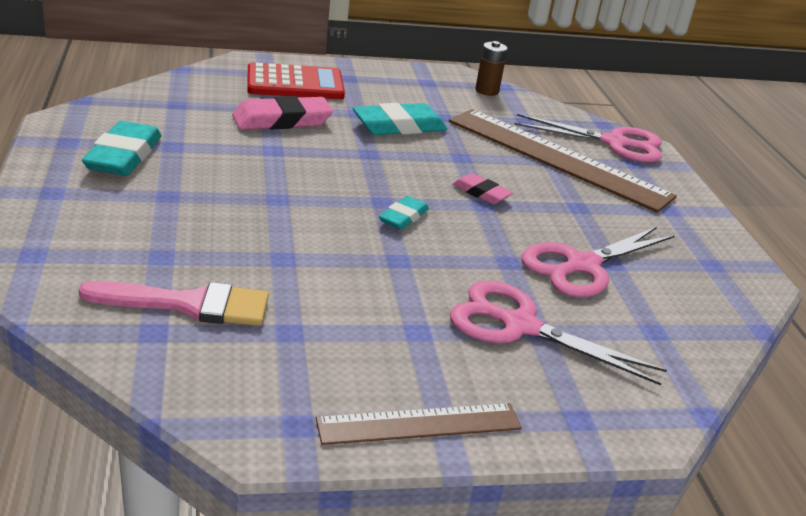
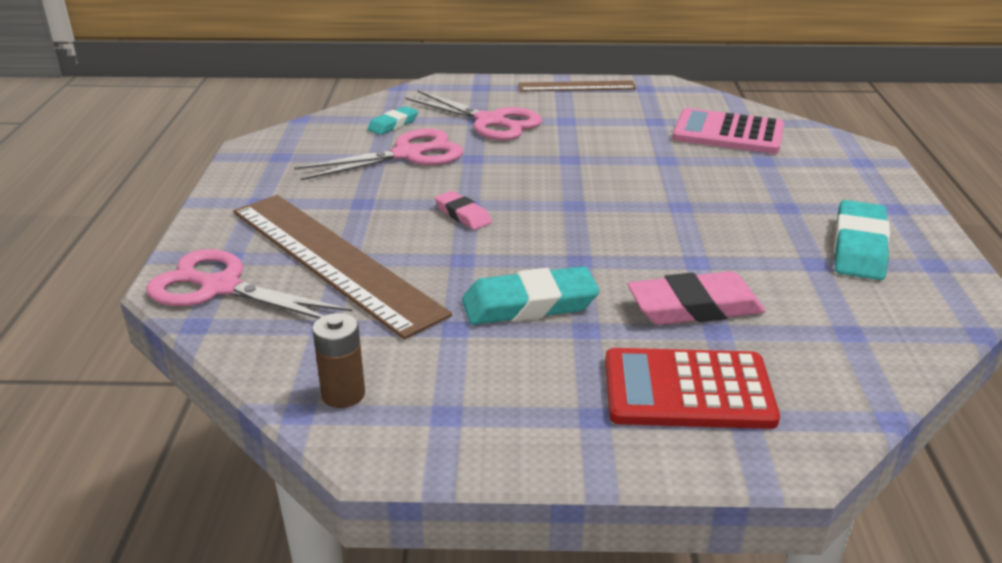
camera: 165 degrees left, 0 degrees up
pink brush [79,281,269,326] -> pink calculator [672,108,784,154]
turquoise eraser [379,196,429,230] -> turquoise eraser moved to [367,106,418,135]

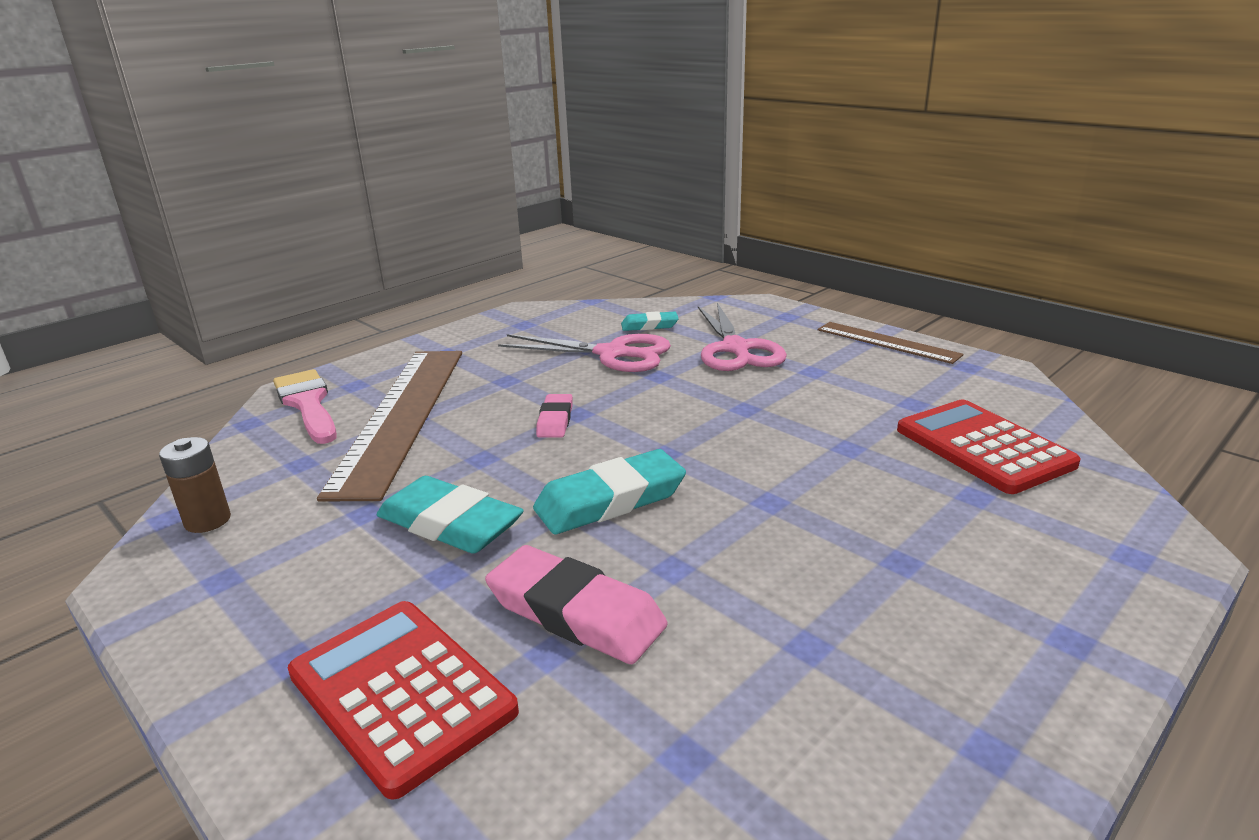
camera: 45 degrees right, 5 degrees down
pink scissors [146,249,352,319] -> pink brush [273,369,337,444]
pink calculator [672,108,784,154] -> red calculator [897,399,1081,494]
turquoise eraser [834,200,890,280] -> turquoise eraser moved to [533,449,686,534]

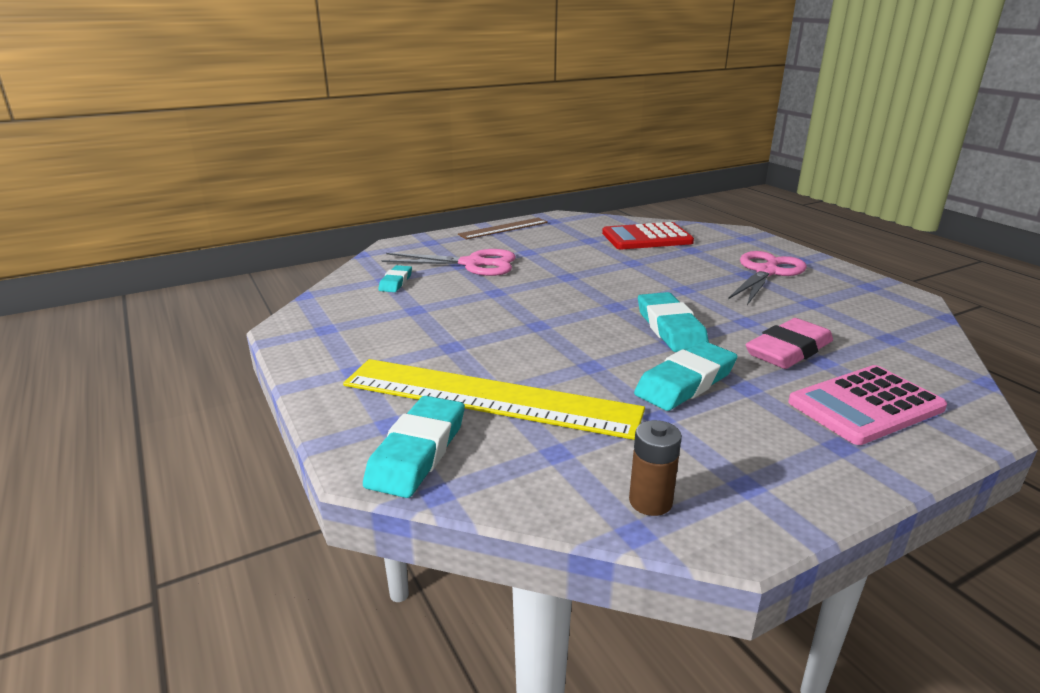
camera: 75 degrees left, 0 degrees up
pink brush [273,369,337,444] -> turquoise eraser [363,396,465,498]
red calculator [288,601,519,800] -> pink calculator [788,365,947,445]
brown ruler [317,351,462,502] -> yellow ruler [343,359,645,440]
pink scissors [498,334,671,372] -> pink scissors moved to [728,251,807,305]
pink eraser [536,394,573,438] -> none

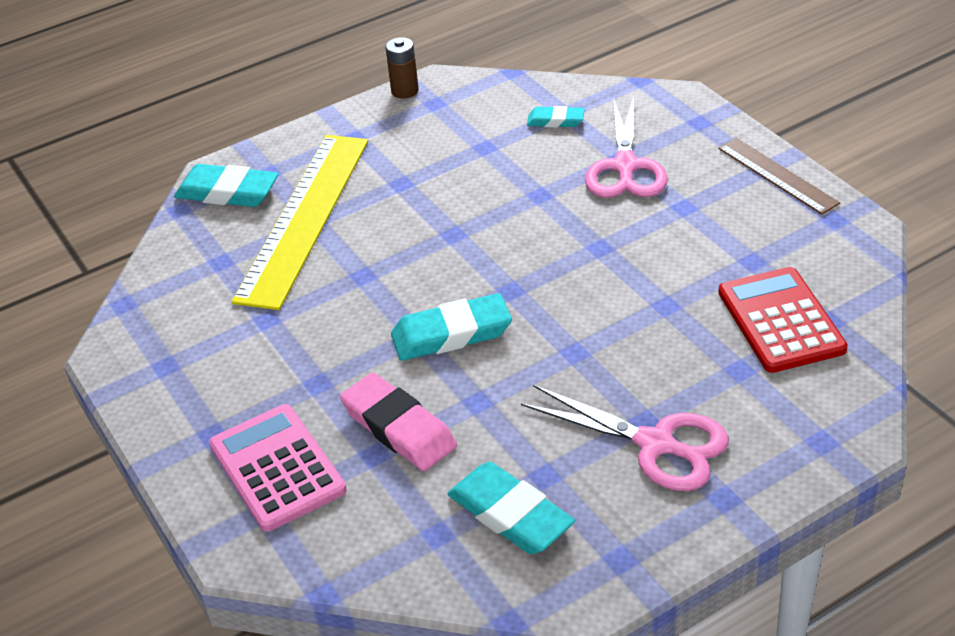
camera: 90 degrees right, 15 degrees up
brown battery [629,420,682,516] -> brown battery moved to [385,37,419,99]
turquoise eraser [634,341,738,411] -> turquoise eraser moved to [447,462,575,554]

